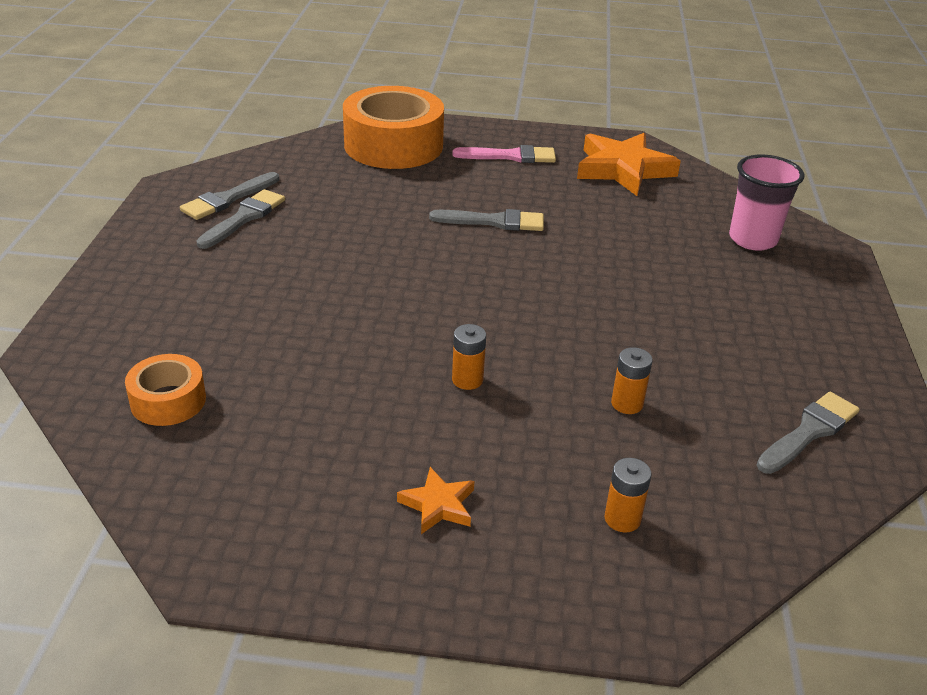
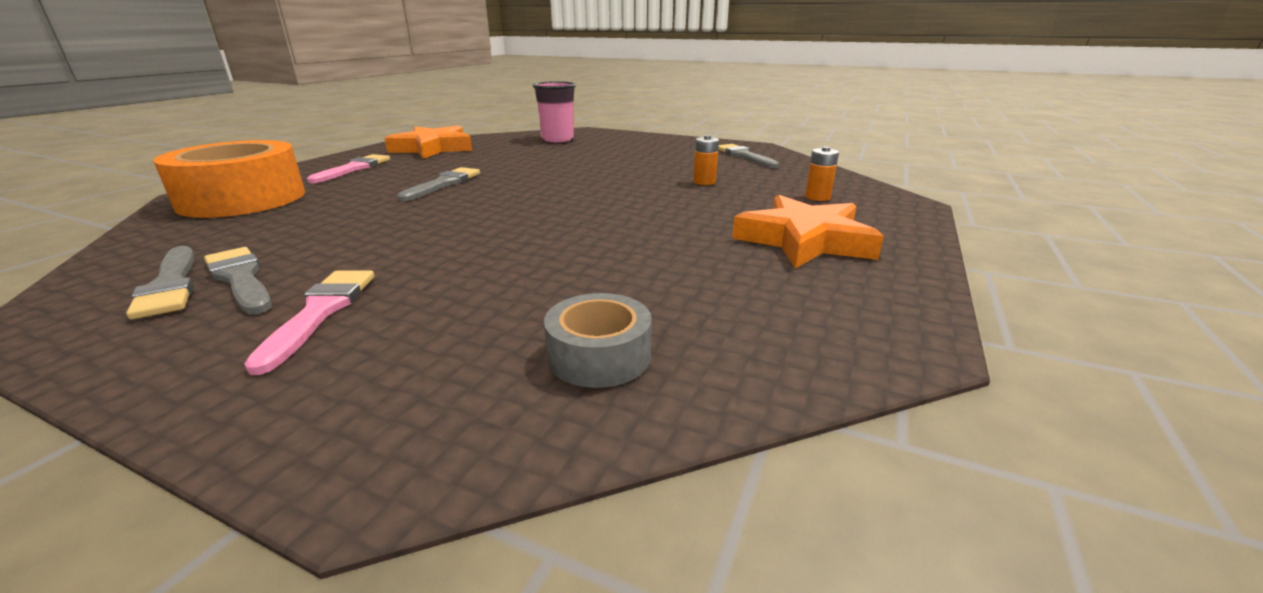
camera: 70 degrees left, 10 degrees down
orange tape [125,354,206,426] -> grey tape [544,293,652,388]
orange star [397,467,475,534] -> orange star [732,195,884,268], size x2.05
orange battery [452,324,486,390] -> none
none -> pink brush [244,271,374,375]

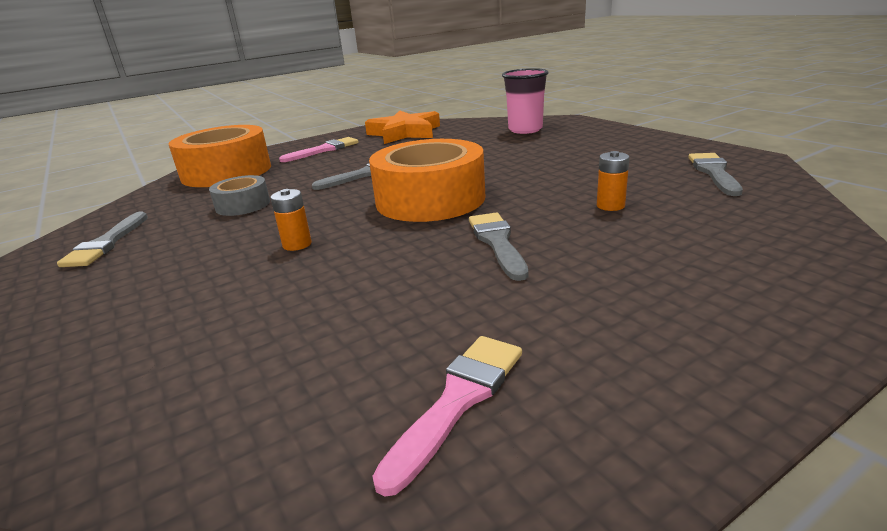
camera: 35 degrees right, 0 degrees up
grey brush [204,247,272,314] -> grey brush moved to [469,212,528,281]
pink brush [244,271,374,375] -> pink brush moved to [372,336,522,497]
grey tape [544,293,652,388] -> grey tape moved to [209,175,270,216]
orange star [732,195,884,268] -> none
orange battery [805,147,839,201] -> orange battery moved to [271,189,312,251]
none -> orange tape [369,139,486,222]

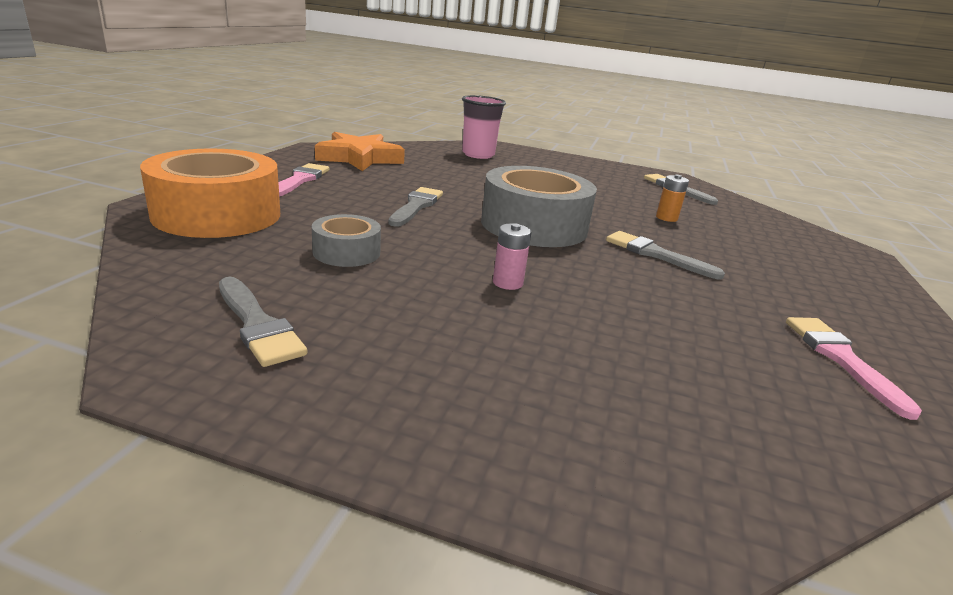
camera: 45 degrees left, 0 degrees up
orange battery [271,189,312,251] -> pink battery [493,223,531,290]
orange tape [369,139,486,222] -> grey tape [481,166,597,247]

